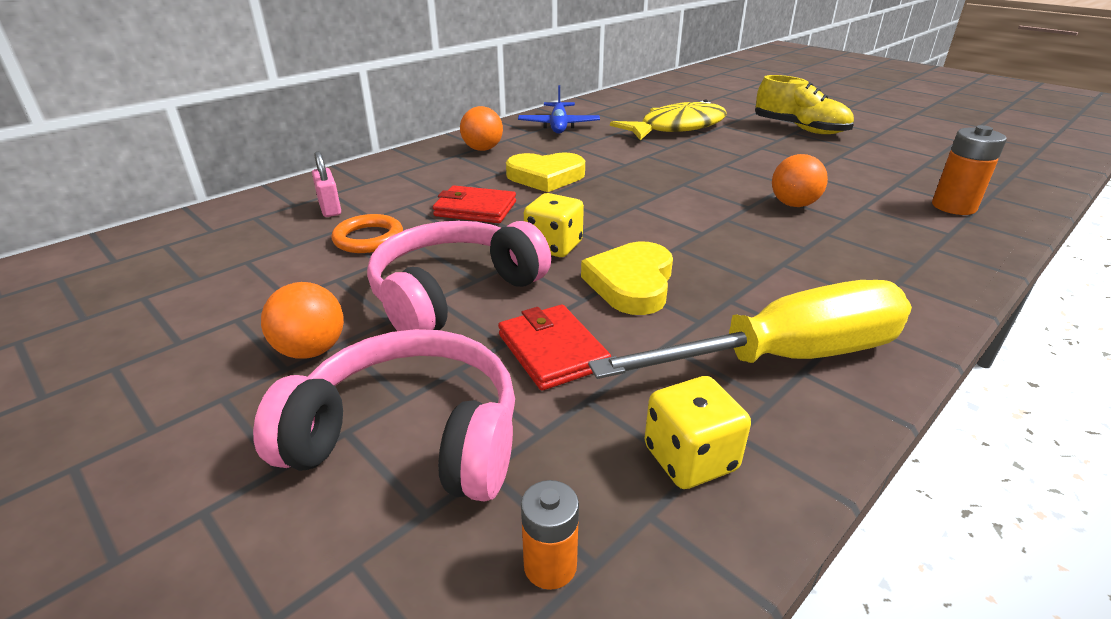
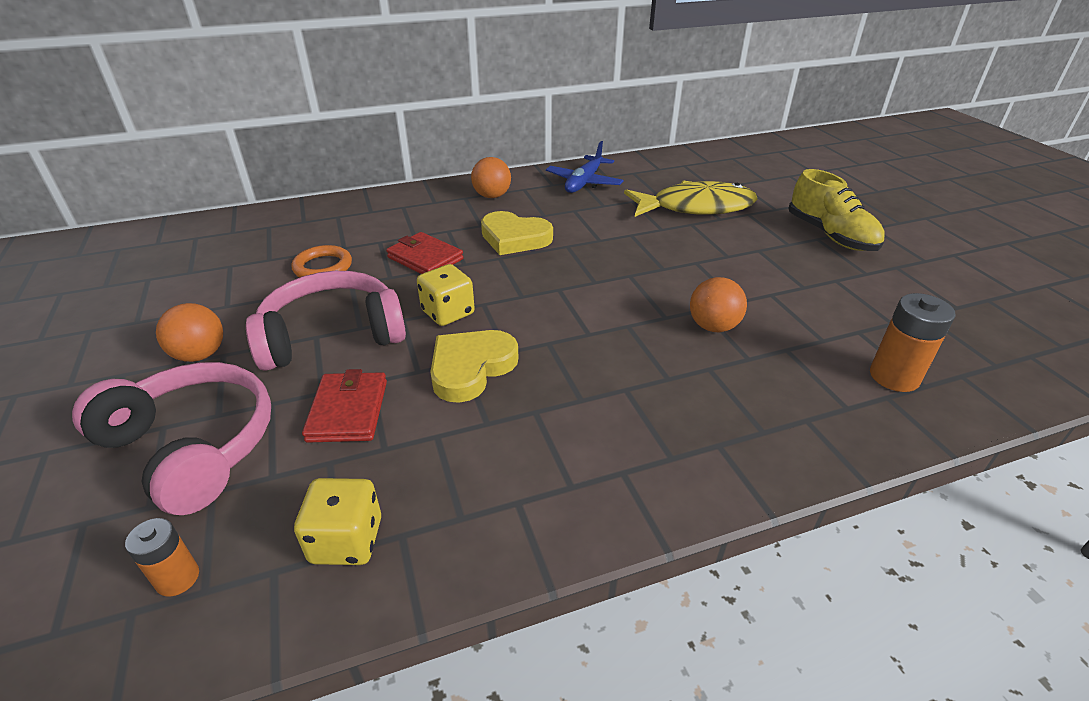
camera: 25 degrees right, 5 degrees up
pink padlock [312,151,341,217] -> none
yellow screwdriver [588,280,912,379] -> none

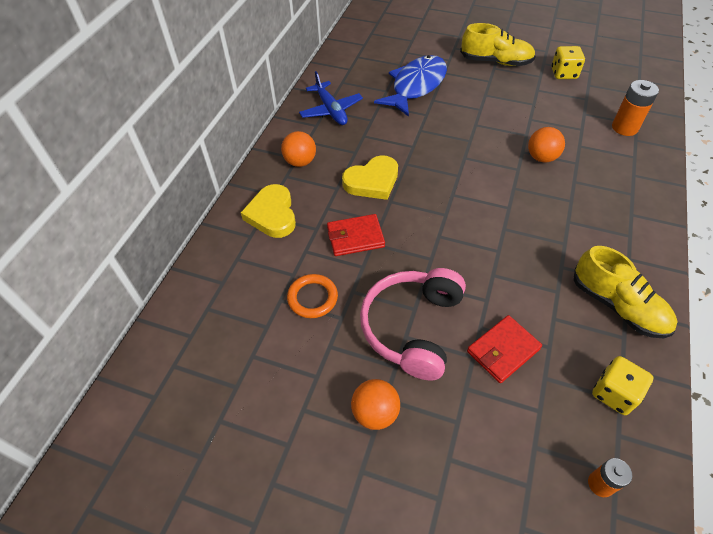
camera: 50 degrees left, 15 degrees up
pink headphones [72,362,271,515] -> none
red wallet [302,369,387,443] -> red wallet turned 75 degrees counterclockwise [467,315,542,383]
yellow dice [417,264,475,326] -> yellow dice moved to [551,46,585,79]
yellow heart [430,330,519,403] -> yellow heart moved to [241,184,296,238]
yellow fish [624,181,758,217] -> blue fish [374,55,447,117]
none -> yellow shoe [573,246,678,338]

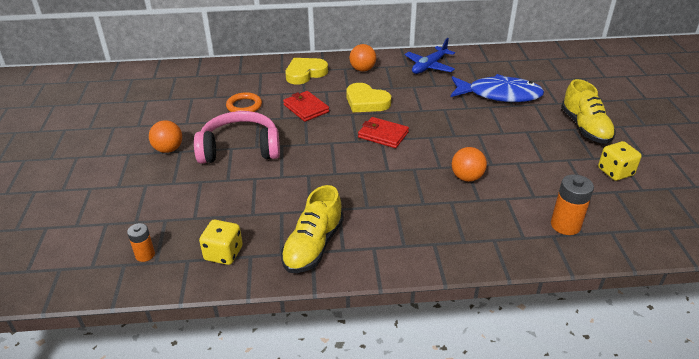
camera: 65 degrees right, 15 degrees down
red wallet [467,315,542,383] -> red wallet moved to [358,117,409,148]

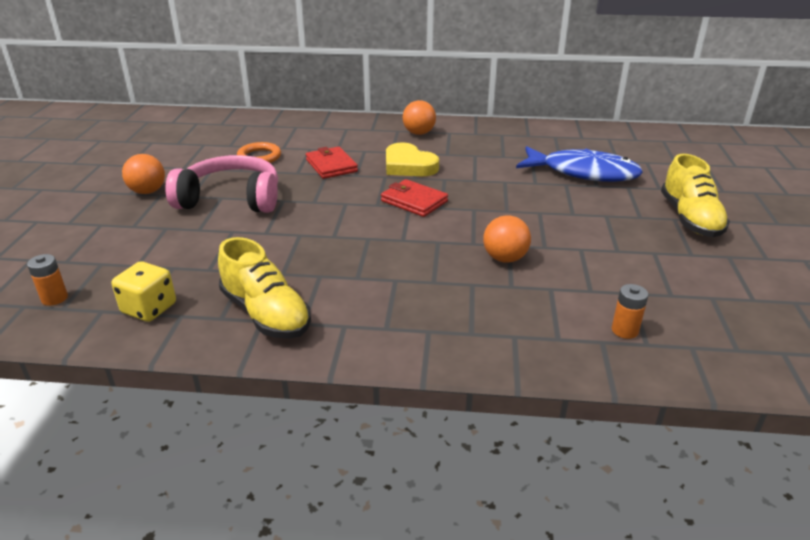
camera: 10 degrees right, 5 degrees down
yellow shoe [281,185,344,273] -> yellow shoe turned 75 degrees counterclockwise [218,237,311,339]
yellow heart [285,58,328,84] -> none
blue plane [405,38,455,74] -> none
orange battery [551,174,594,235] -> orange battery [612,284,648,339], size x0.62
yellow dice [598,141,642,181] -> none

